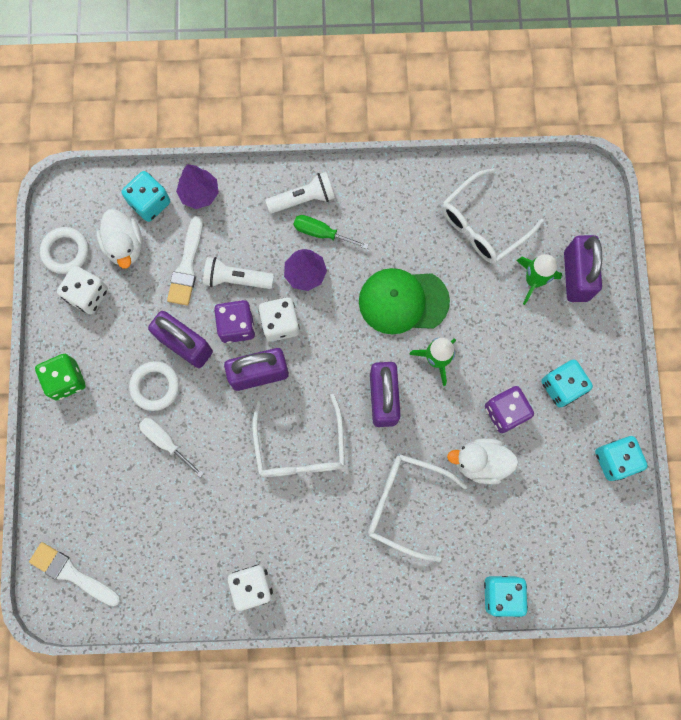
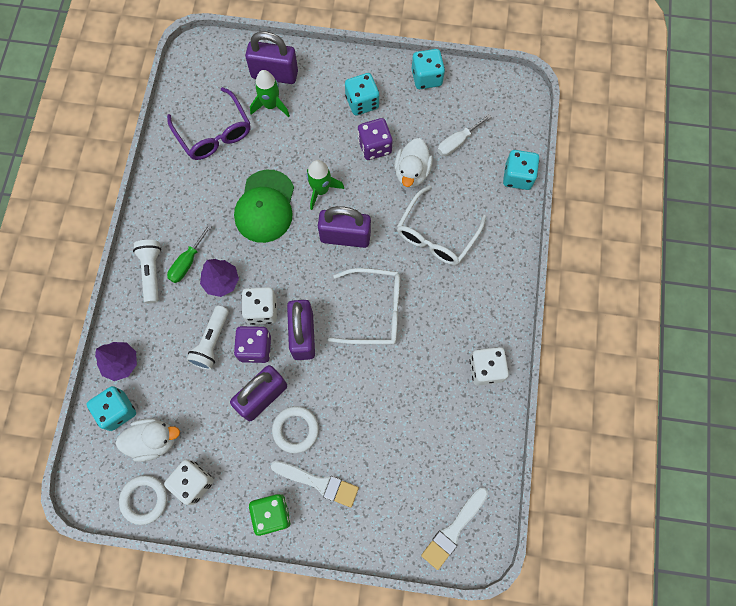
camera: 80 degrees left, 5 degrees down
white screwdriver [139,418,204,477] -> white screwdriver moved to [437,114,491,156]
white brush [167,216,203,305] -> white brush moved to [271,461,359,507]
white glasses [442,168,544,264] -> purple glasses [167,87,250,160]

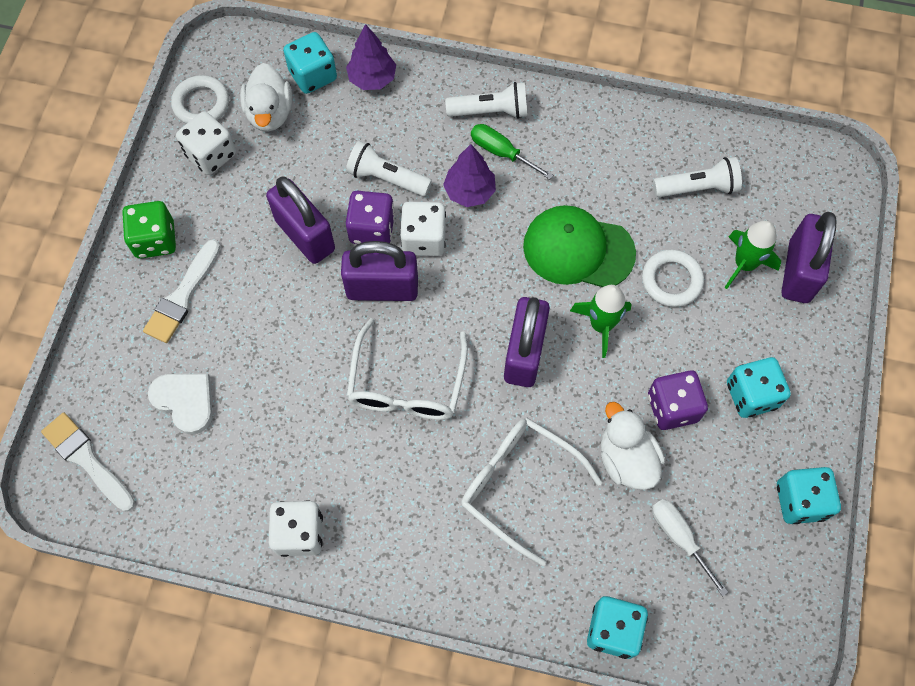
camera: 95 degrees right, 5 degrees down
purple glasses [167,87,250,160] -> white flashlight [653,157,742,197]
white ring [272,406,319,453] -> white ring moved to [642,249,704,307]
white duck [394,138,433,188] -> white duck turned 45 degrees clockwise [601,402,665,490]
none -> white heart [148,374,213,435]

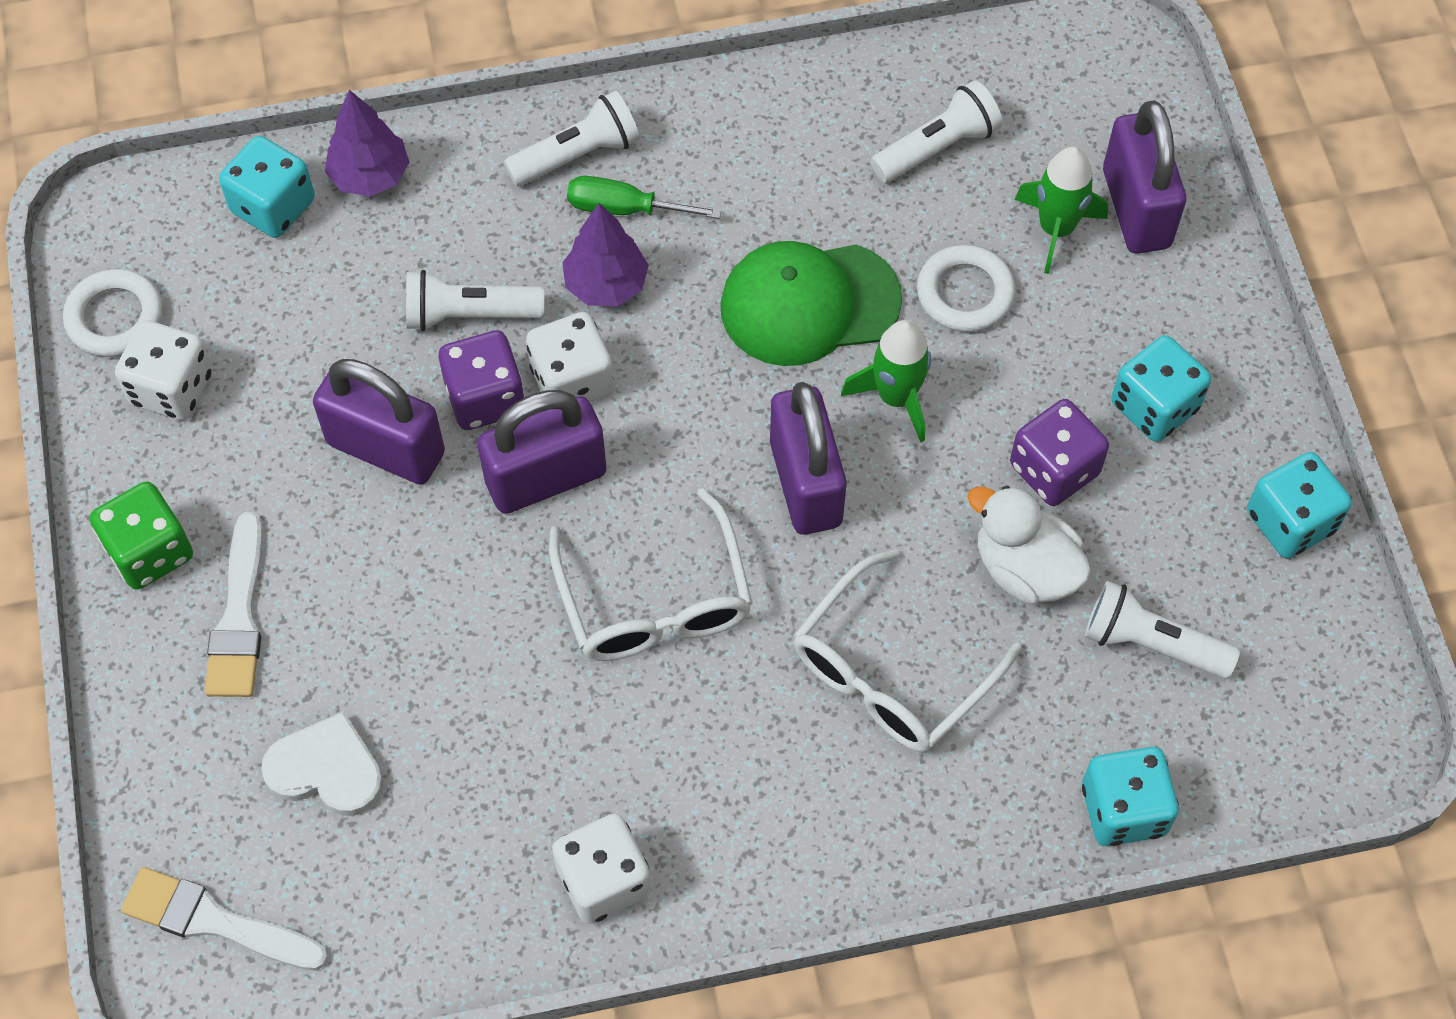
camera: 25 degrees left, 5 degrees down
white duck [240,63,292,132] -> none
white glasses [461,418,602,566] -> white glasses turned 60 degrees counterclockwise [794,549,1022,752]
white screwdriver [652,499,728,596] -> white flashlight [1085,581,1240,679]

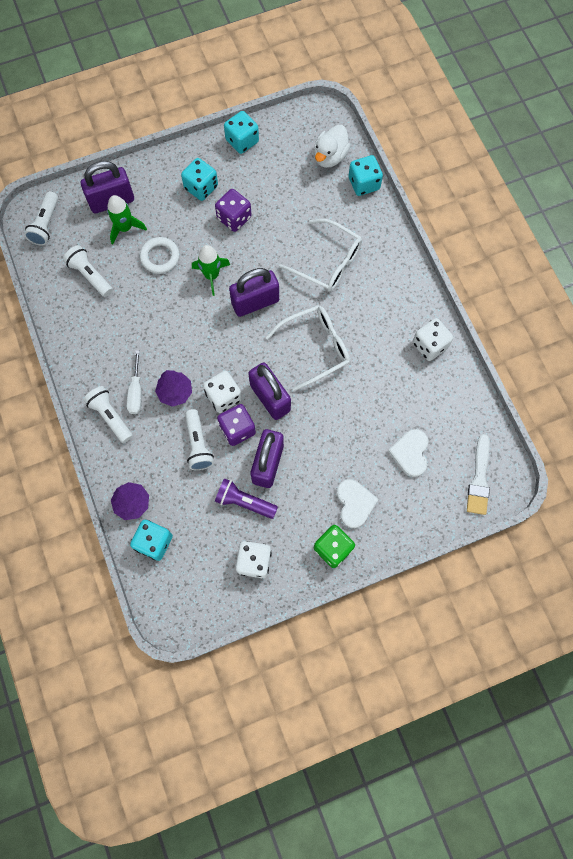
camera: 100 degrees left, 10 degrees up
white ring [63,269,163,357] -> none
white brush [205,512,263,697] -> white heart [337,479,378,528]
green screwdriver [567,176,722,219] -> white screwdriver [127,350,142,414]
green cap [720,241,902,366] -> none
white duck [968,485,1091,604] -> white duck moved to [314,125,351,168]
white flashlight [1085,581,1240,679] -> white flashlight moved to [24,191,58,246]
none -> purple flashlight [215,478,278,519]

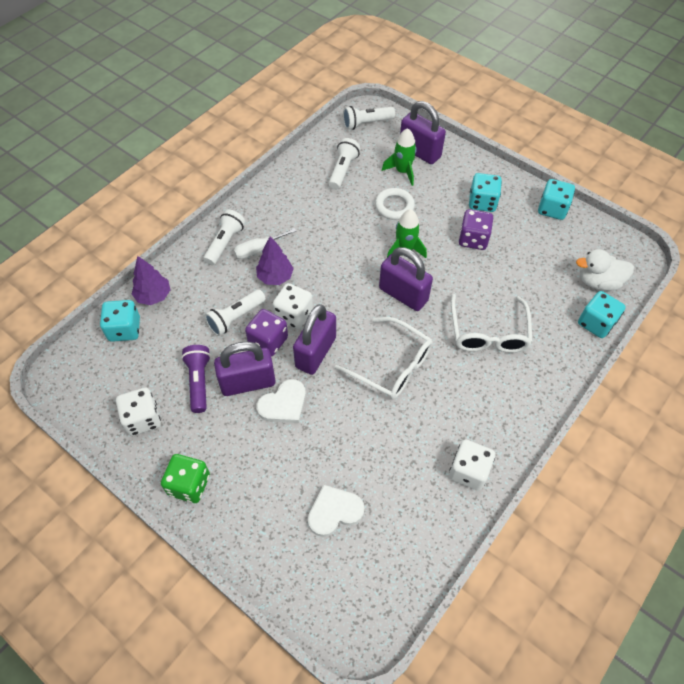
camera: 60 degrees right, 15 degrees down
white heart [337,479,378,528] -> white heart moved to [256,379,306,423]
white brush [467,434,490,515] -> none

